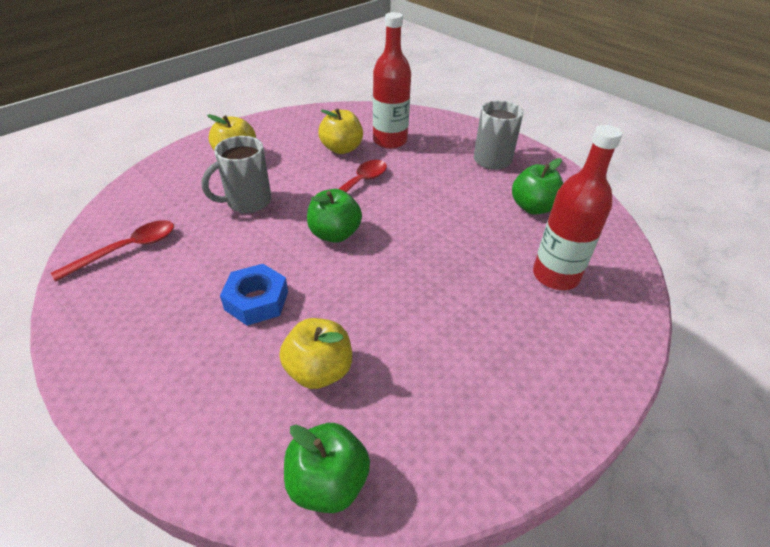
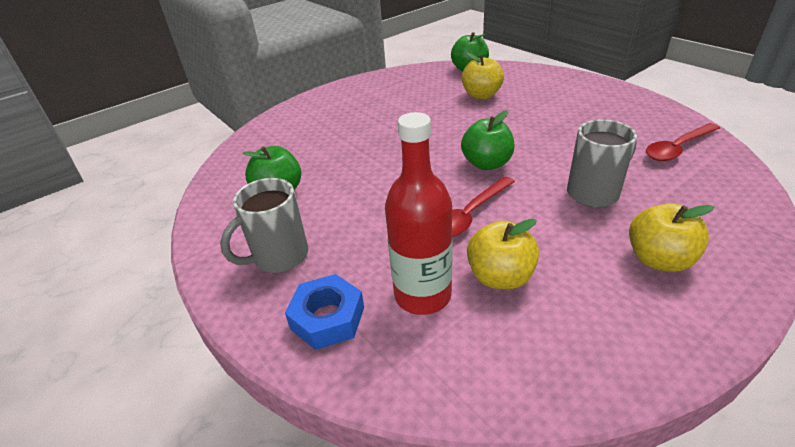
camera: 170 degrees left, 5 degrees down
blue nut [220,264,288,326] -> blue nut moved to [285,274,364,350]
red bottle [533,125,622,290] -> none

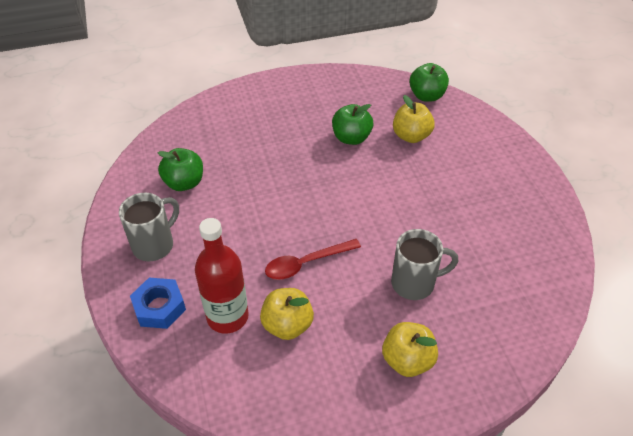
camera: 20 degrees right, 10 degrees up
grey mug [220,178,308,273] -> grey mug turned 150 degrees clockwise [119,193,179,261]
green apple [461,110,515,170] -> green apple moved to [332,104,373,145]
red spoon [646,123,720,161] -> none

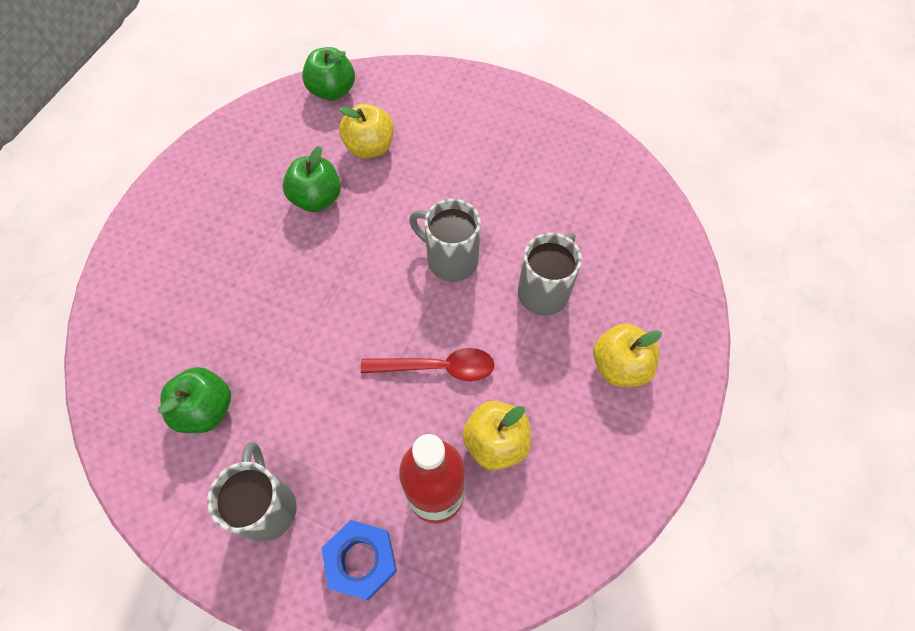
camera: 50 degrees left, 15 degrees up
red spoon [265,239,361,280] -> red spoon turned 105 degrees counterclockwise [361,348,494,381]
none -> grey mug [409,199,481,282]

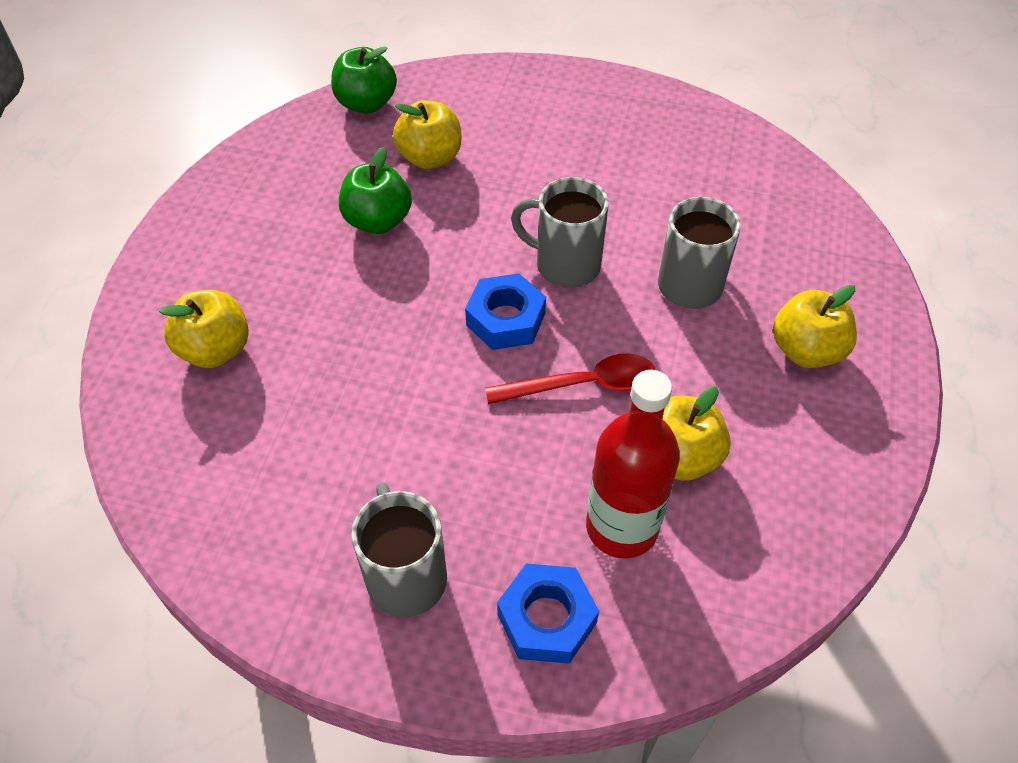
camera: 10 degrees left, 10 degrees down
green apple [158,367,231,433] -> none
none -> yellow apple [159,290,249,368]
none -> blue nut [465,273,546,350]

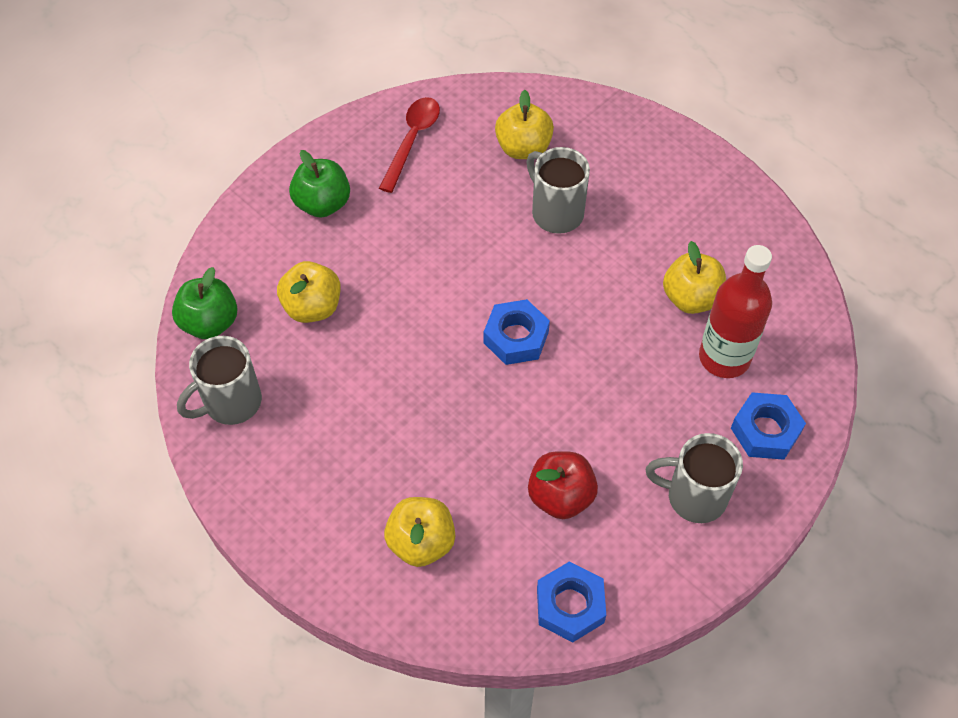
camera: 60 degrees left, 5 degrees up
green apple [339,147,412,234] -> green apple moved to [289,150,350,218]
red spoon [485,353,655,404] -> red spoon moved to [379,97,440,193]
grey mug [511,177,609,288] -> grey mug moved to [177,336,262,425]
yellow apple [773,285,857,368] -> yellow apple moved to [495,90,554,159]
none -> red apple [528,451,598,519]
none -> blue nut [537,561,606,643]

